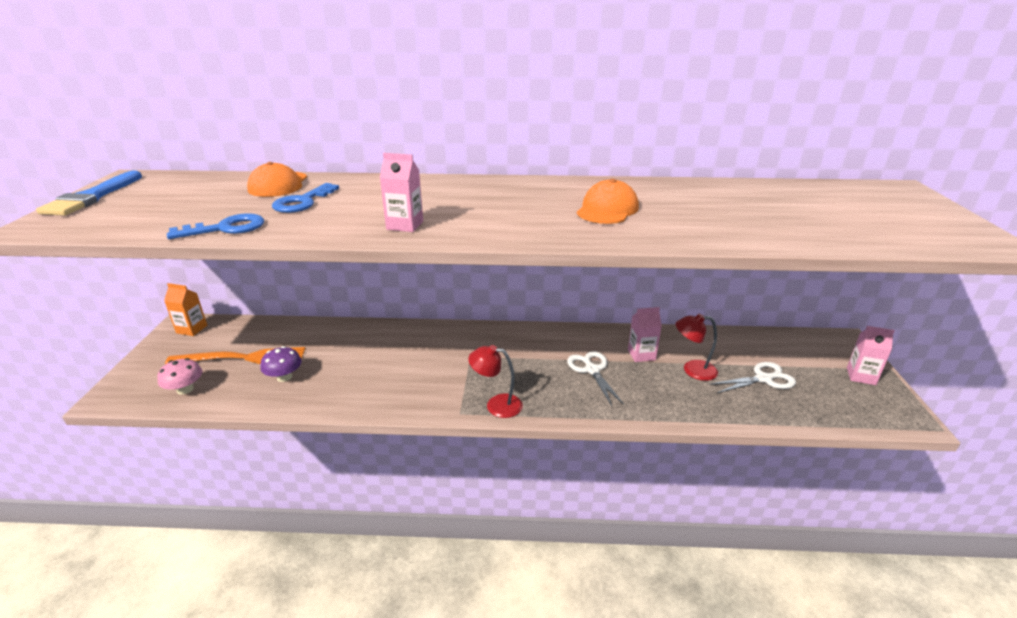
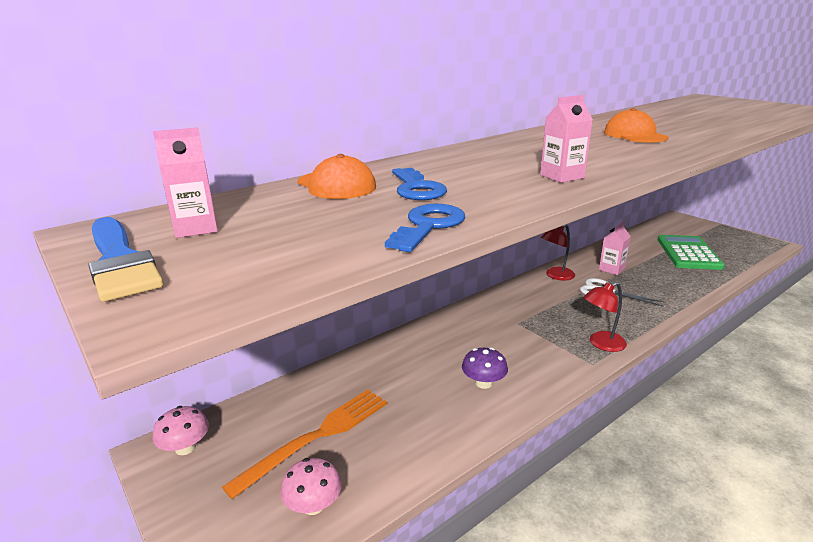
camera: 40 degrees left, 5 degrees down
orange carton [164,283,207,336] -> pink mushroom [152,406,209,455]
purple mushroom [260,346,302,382] -> purple mushroom moved to [462,348,508,389]
red lamp [675,314,718,381] -> red lamp moved to [541,224,575,280]
white scissors [709,362,796,393] -> green calculator [658,235,725,270]
pink carton [847,326,895,385] -> pink carton moved to [153,127,218,238]

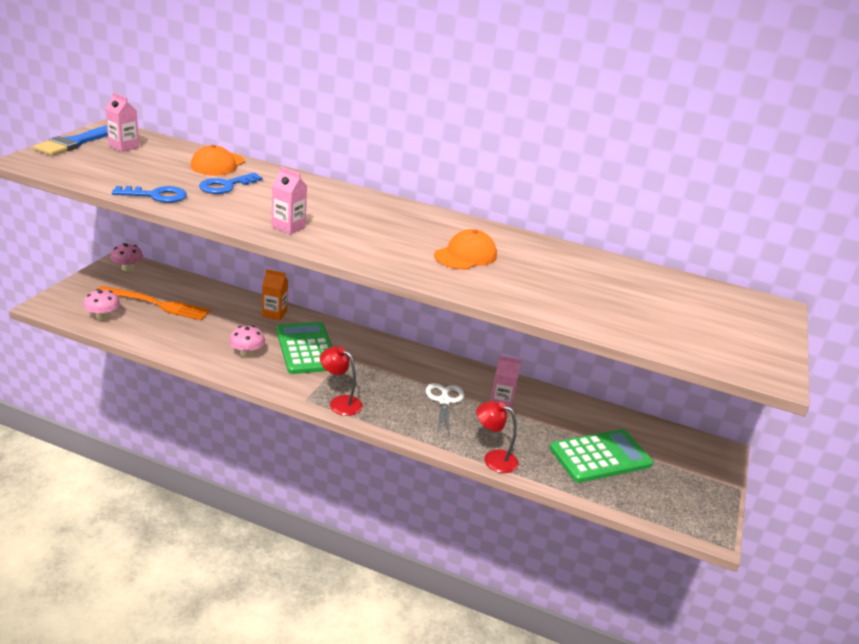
camera: 55 degrees right, 5 degrees up
purple mushroom [462,348,508,389] -> pink mushroom [229,326,265,357]
red lamp [541,224,575,280] -> red lamp moved to [477,401,519,473]
none -> orange carton [262,269,288,321]
none -> green calculator [276,322,332,374]

